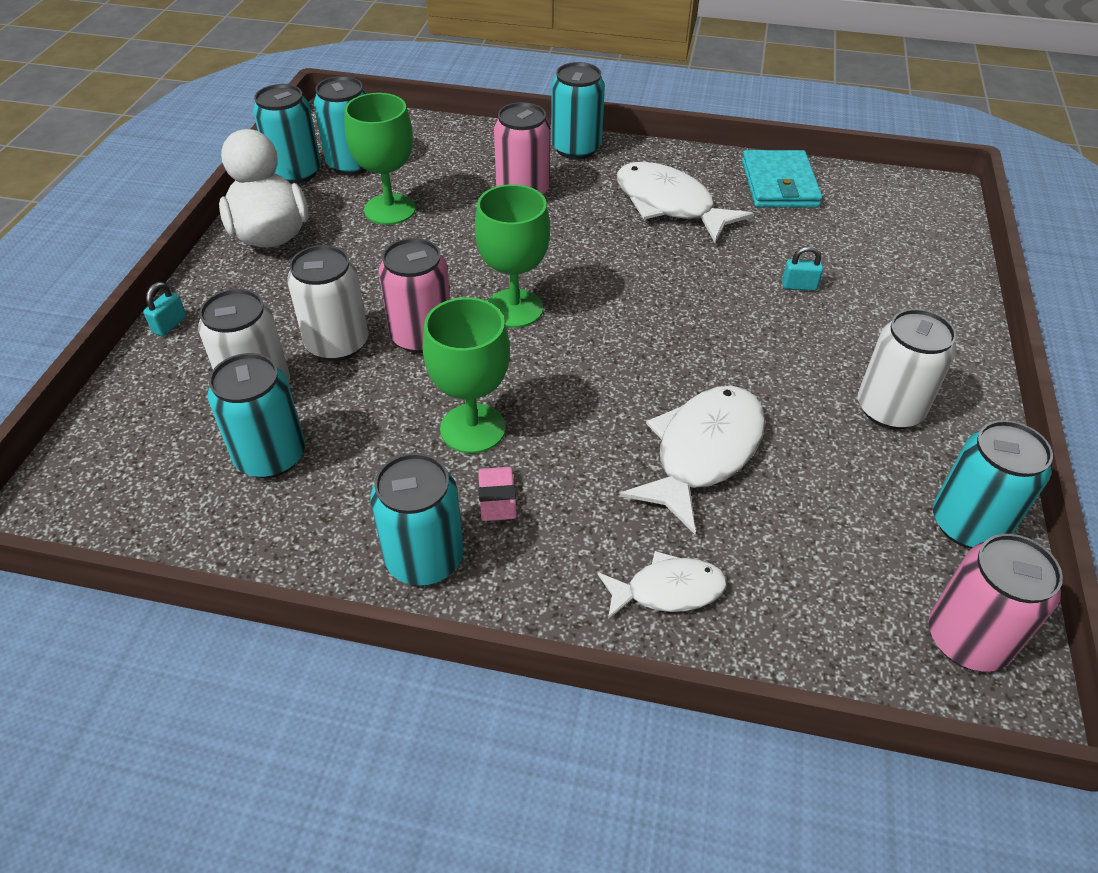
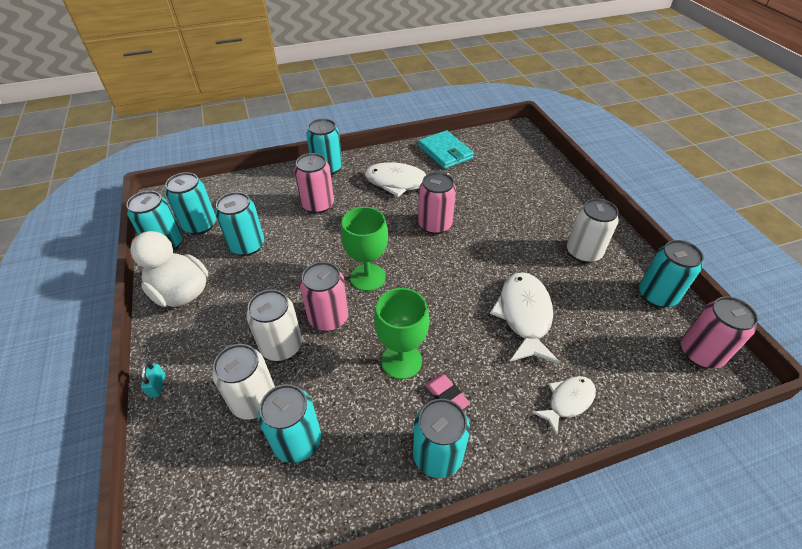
camera: 30 degrees left, 0 degrees up
green goblet [345,93,416,225] -> turquoise can [215,192,264,256]
turquoise padlock [782,246,823,291] -> none
none -> pink can [418,172,456,234]

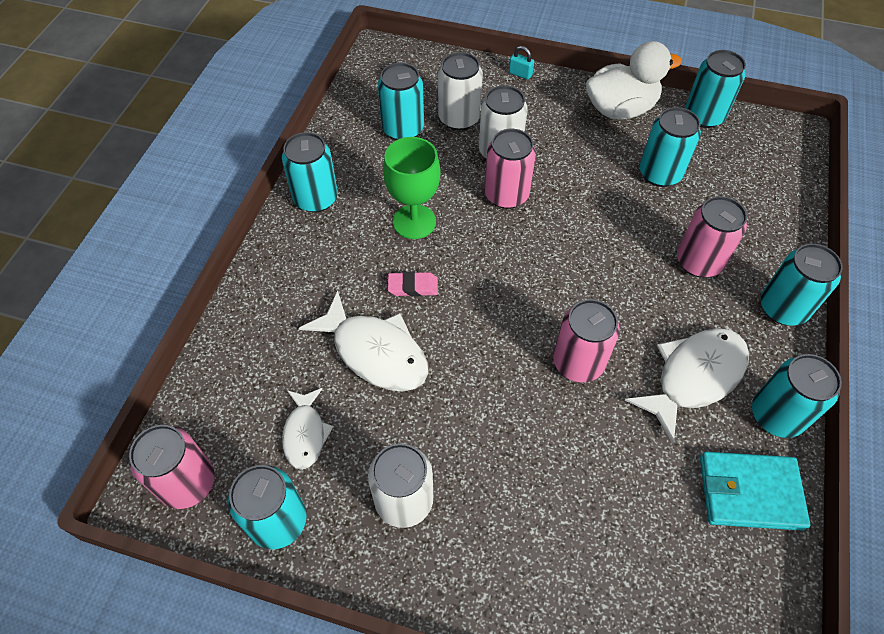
camera: 125 degrees right, 10 degrees up
turquoise can [165,172,216,235] -> turquoise can moved to [752,354,842,438]
green goblet [341,207,388,291] -> none
pink eraser [425,374,470,409] -> pink eraser moved to [388,271,438,297]
white fish [532,376,596,435] -> white fish moved to [282,388,334,470]

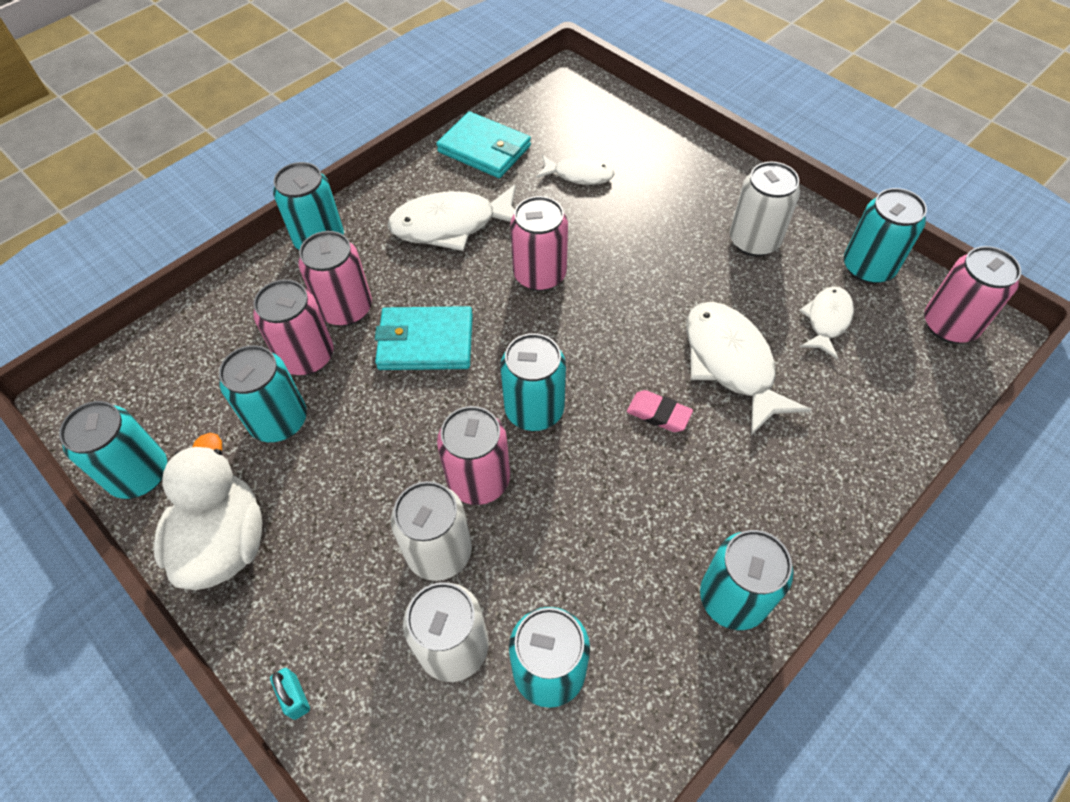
camera: 150 degrees left, 0 degrees up
green goblet [383,137,441,239] -> none
white duck [586,41,682,120] -> white duck turned 75 degrees clockwise [154,433,262,590]
turquoise can [752,354,842,438] -> turquoise can moved to [500,333,566,431]
none -> pink can [253,279,334,375]
none -> turquoise wallet [375,306,473,370]
none -> white fish [536,153,614,185]

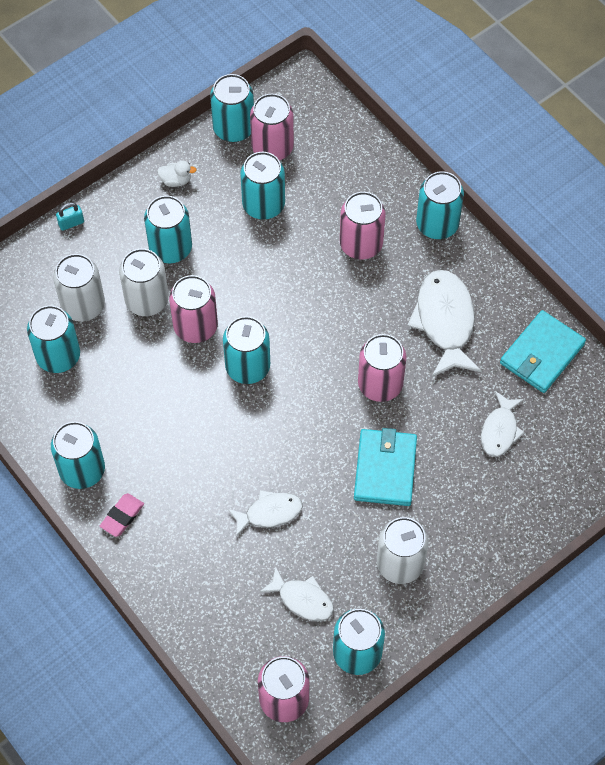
camera: 95 degrees right, 5 degrees up
white duck [154,433,262,590] -> white duck [157,160,196,187], size x0.41
pink can [253,279,334,375] -> pink can moved to [250,94,294,160]
turquoise wallet [375,306,473,370] -> turquoise wallet moved to [354,428,417,506]
pink eraser [627,390,693,432] -> pink eraser moved to [100,493,144,537]
white fish [686,302,811,436] -> white fish [228,490,303,537], size x0.59
none -> turquoise can [144,195,192,263]

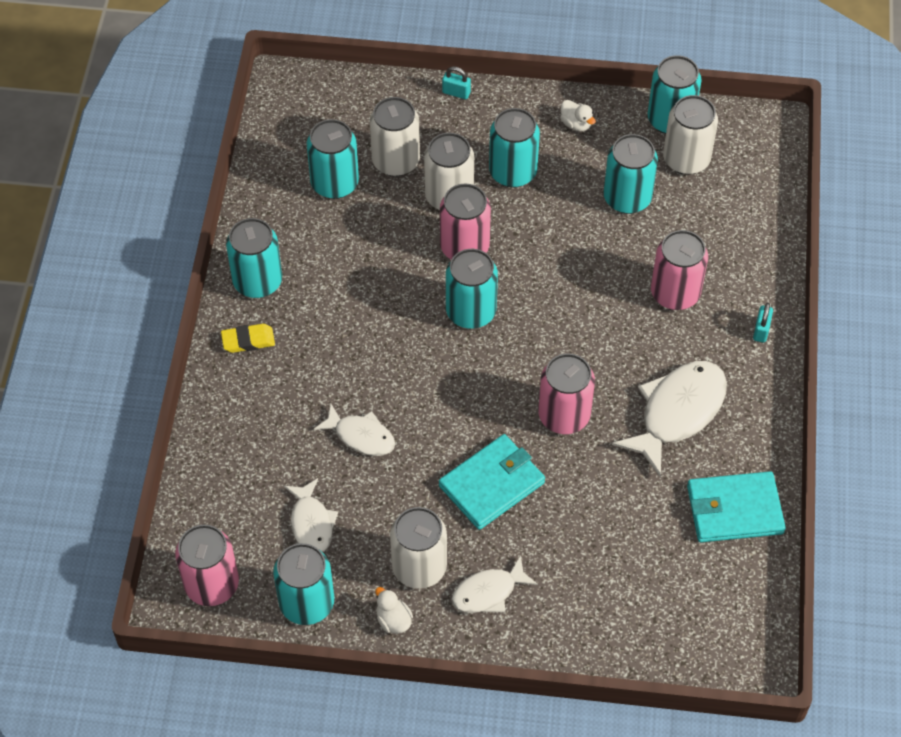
camera: 45 degrees right, 5 degrees down
pink eraser [100,493,144,537] -> yellow eraser [221,324,275,353]
pink can [250,94,294,160] -> white can [663,95,718,175]
turquoise can [416,171,464,239] -> turquoise padlock [753,303,773,342]
white fish [481,391,525,457] -> white fish moved to [451,555,538,613]
none -> white duck [375,587,413,634]

